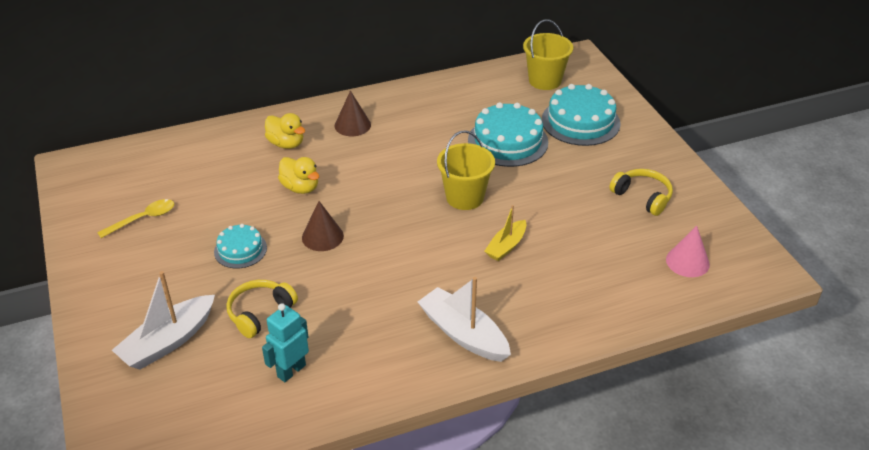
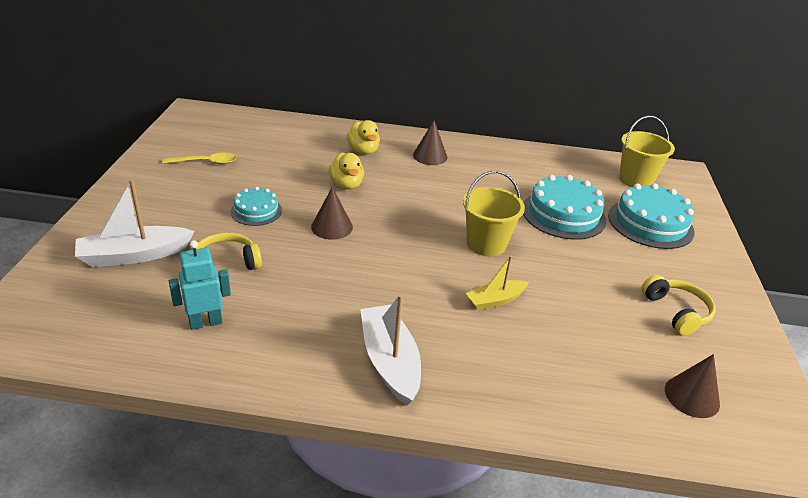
camera: 25 degrees right, 5 degrees down
pink cone [666,226,710,277] -> brown cone [665,354,720,418]

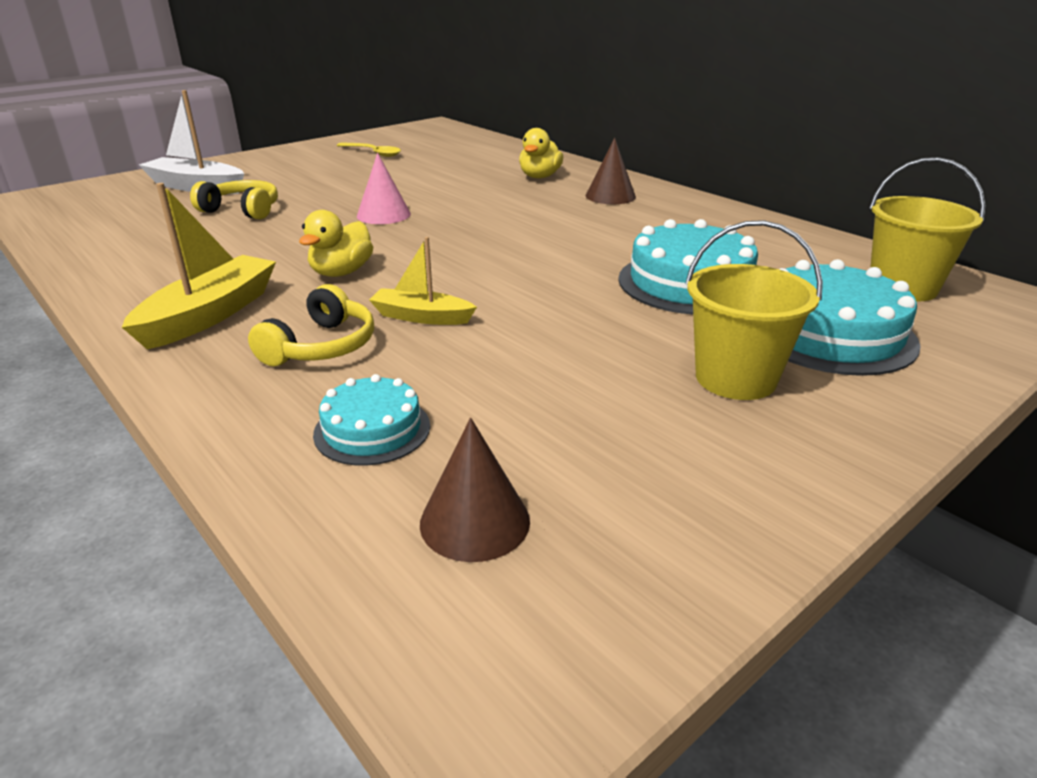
camera: 45 degrees right, 5 degrees down
turquoise robot [169,240,231,330] -> none
turquoise cake [231,187,282,226] -> turquoise cake moved to [313,374,430,466]
brown cone [311,187,353,240] -> pink cone [357,153,411,224]
yellow duck [329,152,364,189] -> yellow duck moved to [299,210,373,277]
white boat [360,294,421,406] -> yellow boat [122,183,276,349]
yellow bucket [463,171,525,256] -> yellow bucket moved to [685,220,823,400]
yellow headphones [642,275,715,336] -> yellow headphones moved to [248,284,374,366]

